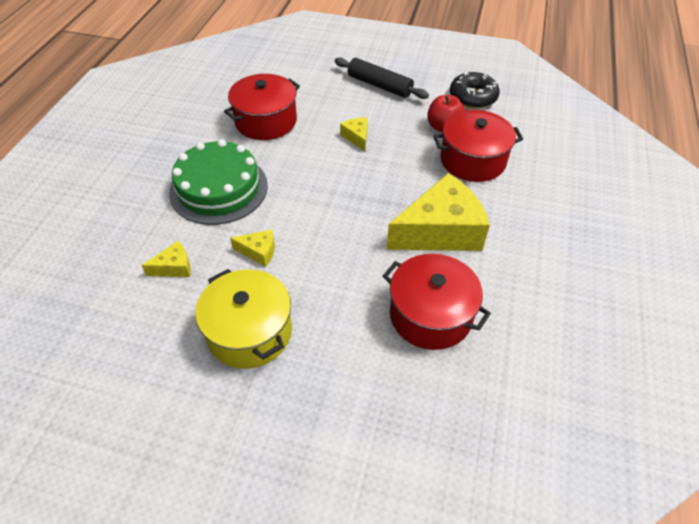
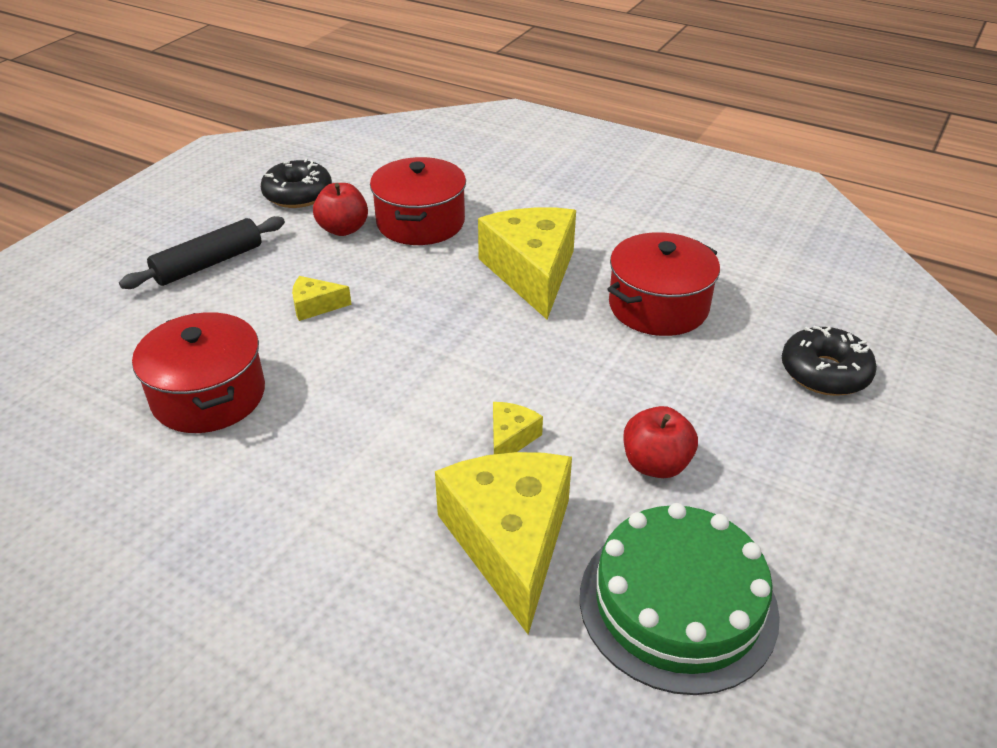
camera: 75 degrees left, 10 degrees down
yellow cheese [142,241,191,277] -> yellow cheese [435,452,572,634], size x2.28
green cake [169,139,268,225] -> green cake moved to [580,503,780,695]
yellow pot [195,269,292,369] -> red apple [623,406,698,478]
none -> black donut [782,326,877,396]

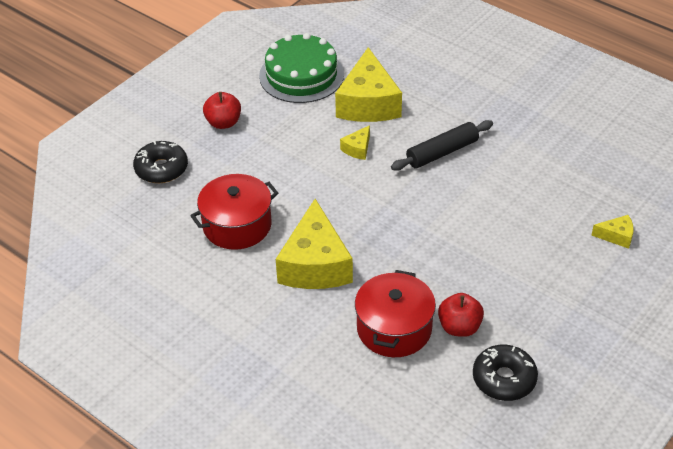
camera: 170 degrees left, 5 degrees up
black rolling pin [119,216,285,289] -> black rolling pin moved to [391,120,493,170]
red pot [132,312,265,433] -> none
yellow cheese [292,276,352,321] -> yellow cheese moved to [591,215,634,249]
red apple [623,406,698,478] -> red apple moved to [203,92,241,129]

